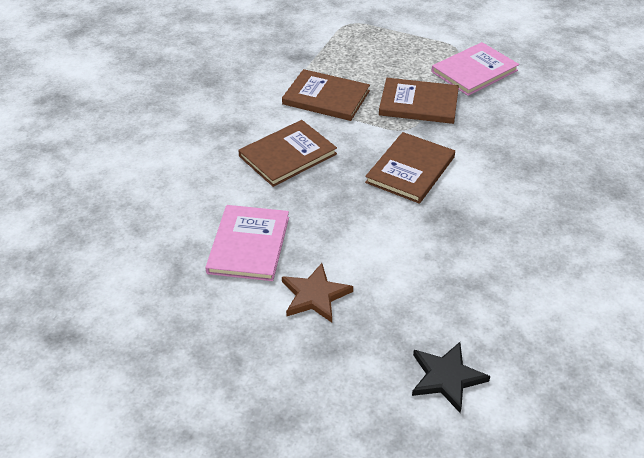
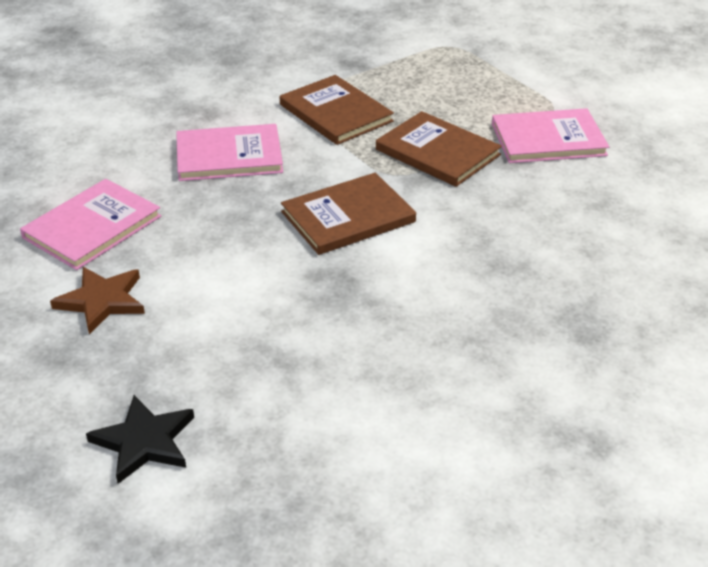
camera: 30 degrees right, 5 degrees down
brown book [238,120,337,187] -> pink book [176,124,283,181]

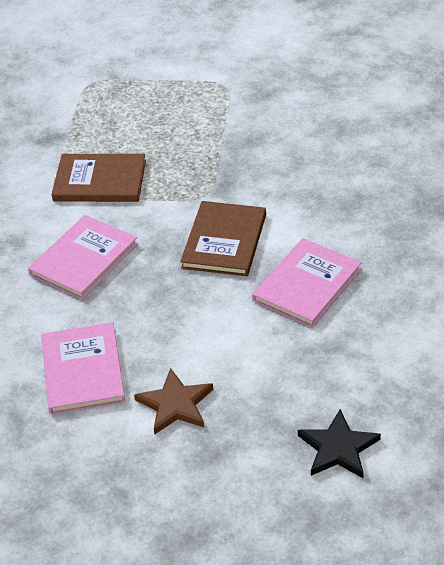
camera: 45 degrees left, 5 degrees up
brown book [376,111,502,187] -> none
pink book [492,108,609,163] -> pink book moved to [252,238,362,328]

